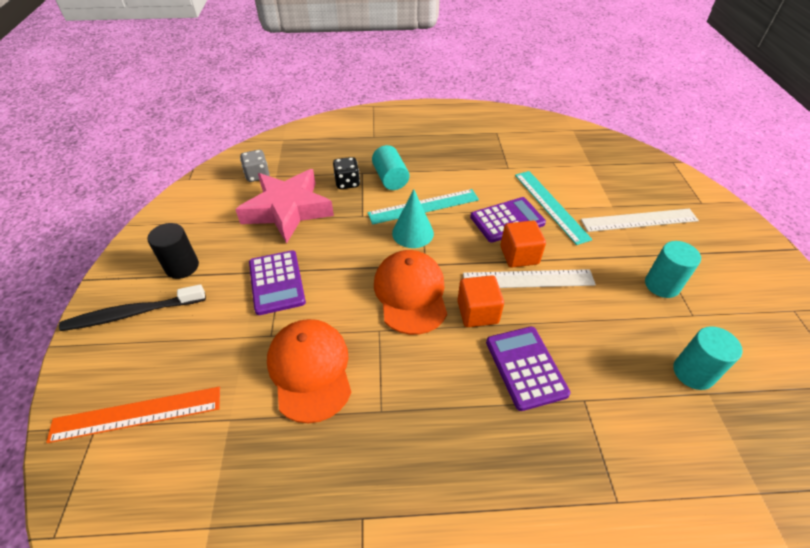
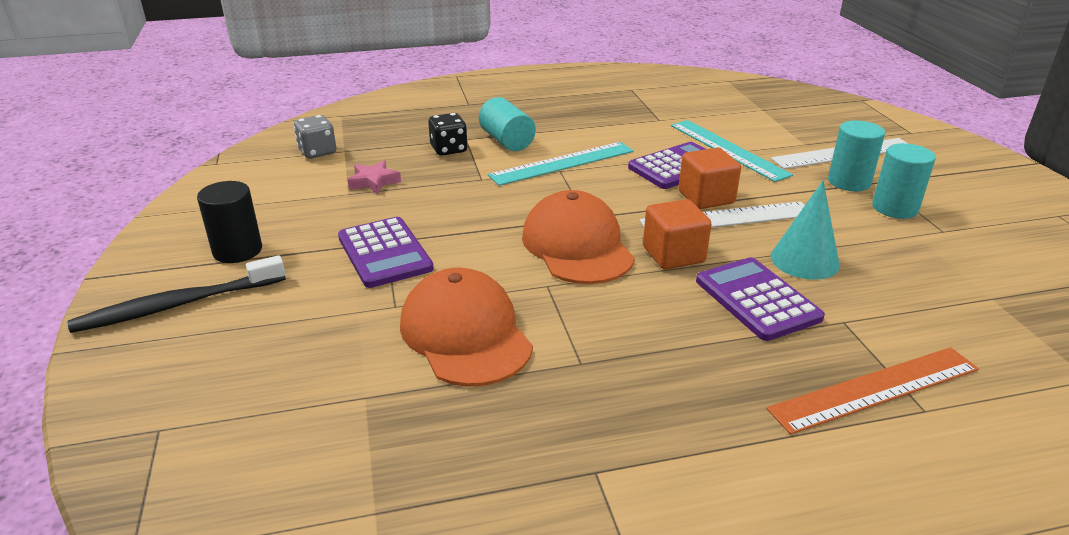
camera: 10 degrees left, 15 degrees down
orange ruler [46,387,220,443] -> orange ruler moved to [766,347,979,434]
pink star [235,169,334,244] -> pink star [348,160,401,194], size x0.40
turquoise cone [392,189,434,248] -> turquoise cone moved to [771,181,840,280]
turquoise cylinder [673,326,743,390] -> turquoise cylinder moved to [828,120,885,191]

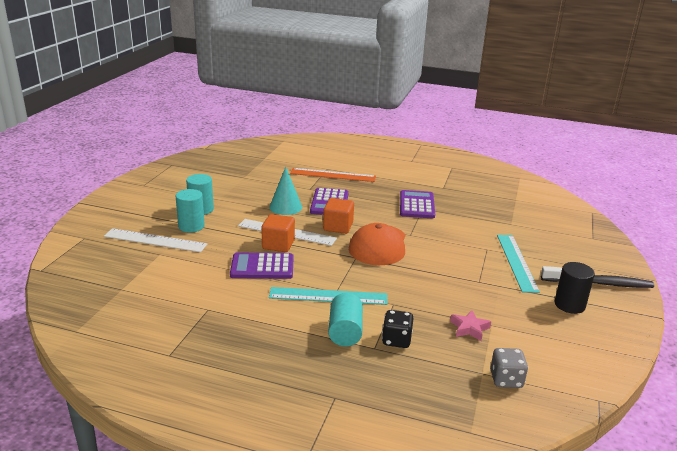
camera: 150 degrees left, 5 degrees down
purple calculator [338,217,434,288] -> purple calculator moved to [400,190,435,218]
orange cap [400,268,533,387] -> none
turquoise ruler [671,120,793,182] -> turquoise ruler moved to [497,235,540,293]

